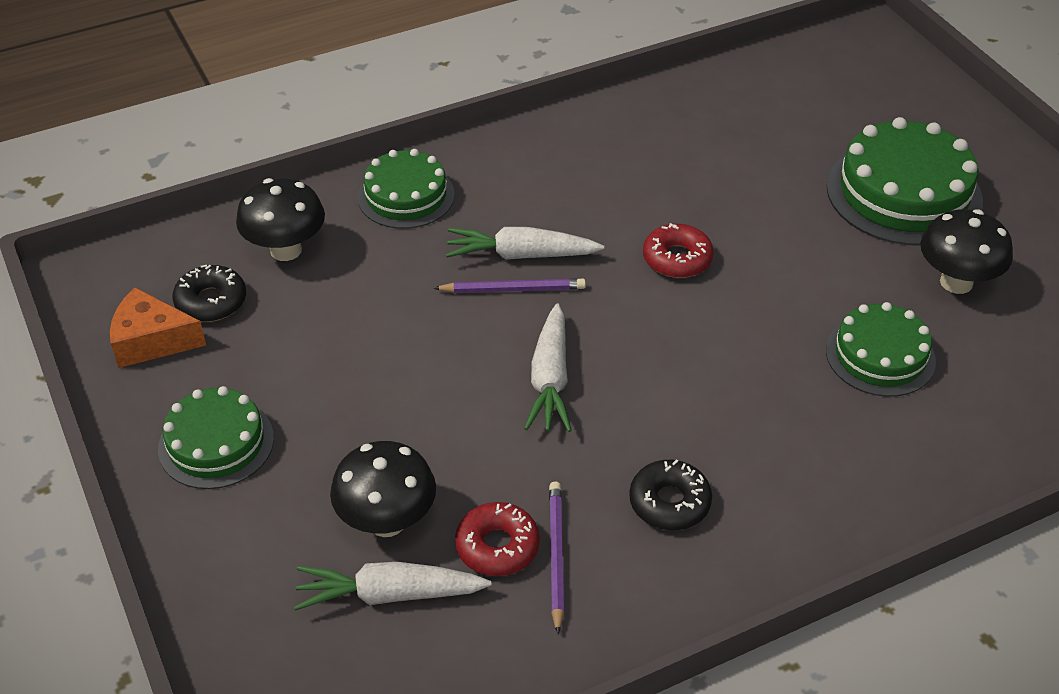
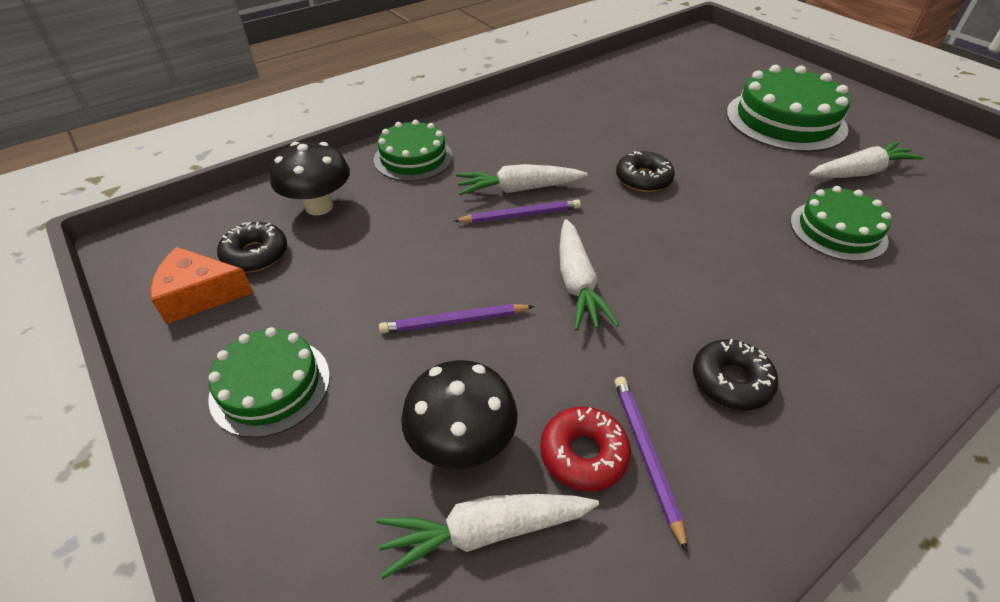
camera: 10 degrees left, 0 degrees up
red donut [643,223,714,278] -> black donut [616,151,675,192]
black mushroom [920,209,1013,294] -> white carrot [809,141,924,178]
none -> purple pencil [379,304,534,334]

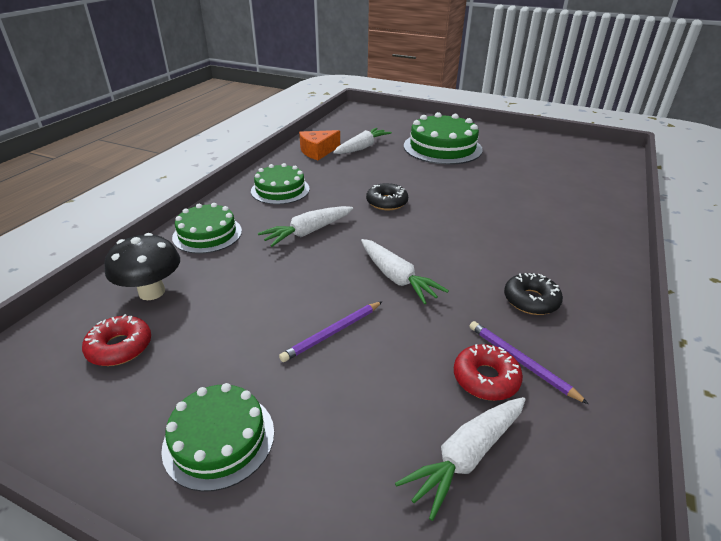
camera: 30 degrees left, 10 degrees down
orange cheese [150,247,253,324] -> orange cheese moved to [299,130,340,160]
black donut [217,222,287,273] -> red donut [82,314,151,366]
black mushroom [401,360,518,469] -> none
purple pencil [454,199,581,223] -> none
green cake [790,186,891,262] -> green cake moved to [251,163,310,204]
white carrot [809,141,924,178] -> white carrot moved to [333,128,392,154]

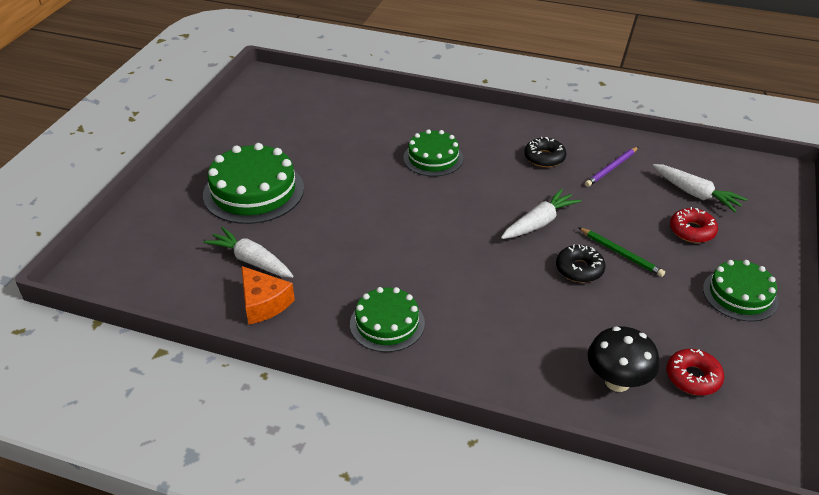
camera: 95 degrees left, 5 degrees up
green cake [172,203,242,254] -> green cake moved to [403,129,463,176]
white carrot [258,206,353,247] -> none
purple pencil [279,301,383,362] -> green pencil [578,227,665,277]
black donut [366,183,408,210] -> black donut moved to [556,244,605,283]
red donut [454,344,523,401] -> red donut moved to [670,207,718,243]

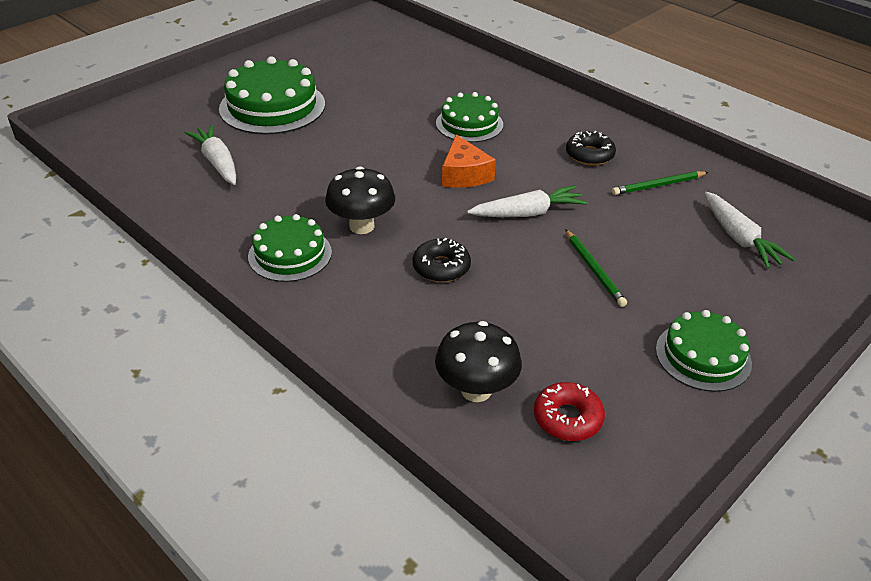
camera: 25 degrees right, 0 degrees up
orange cheese [241,266,295,324] -> orange cheese moved to [442,134,496,188]
black donut [556,244,605,283] -> black donut moved to [413,238,471,282]
purple pencil [585,147,638,187] -> green pencil [612,171,709,195]
red donut [670,207,718,243] -> none
none -> black mushroom [325,166,395,234]

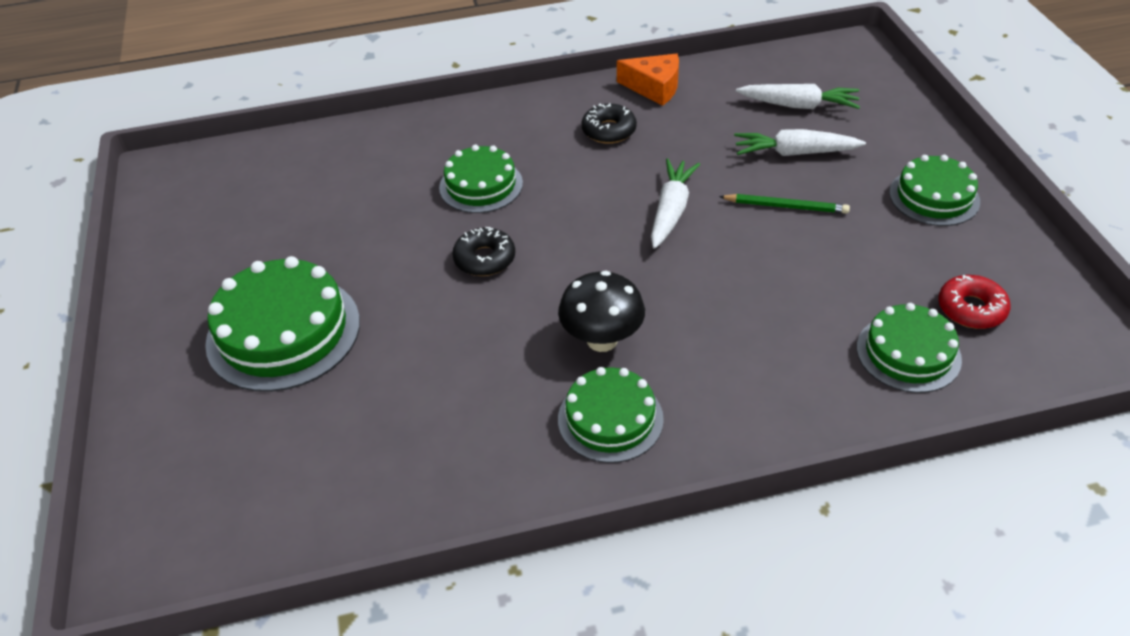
camera: 55 degrees left, 5 degrees up
white carrot [184,125,236,185] -> white carrot moved to [734,129,866,156]
black donut [413,238,471,282] -> black donut moved to [452,227,515,276]
black mushroom [435,321,522,402] -> green cake [857,303,962,393]
orange cheese [442,134,496,188] -> orange cheese moved to [617,54,679,106]
green pencil [612,171,709,195] -> none

